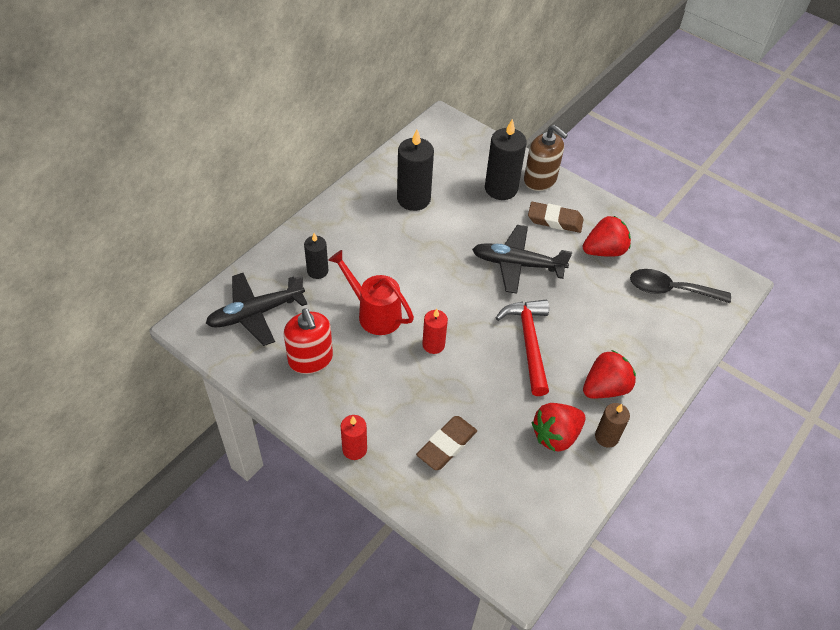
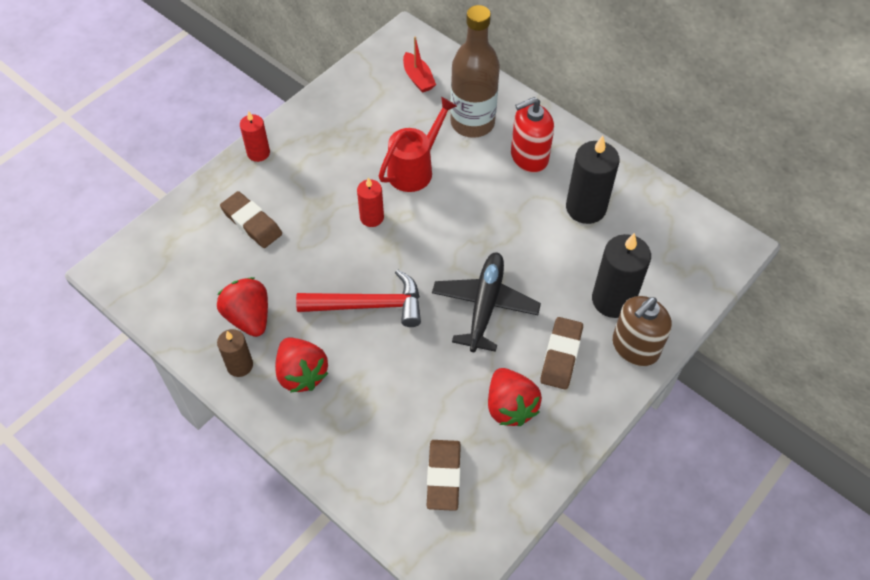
camera: 95 degrees right, 5 degrees up
black plane [206,273,307,346] -> red boat [403,36,436,93]
red soap dispenser [284,308,333,374] -> red soap dispenser moved to [511,97,554,173]
black candle [304,233,328,279] -> brown bottle [450,5,500,138]
black spoon [630,269,731,303] -> brown eraser [427,440,461,511]

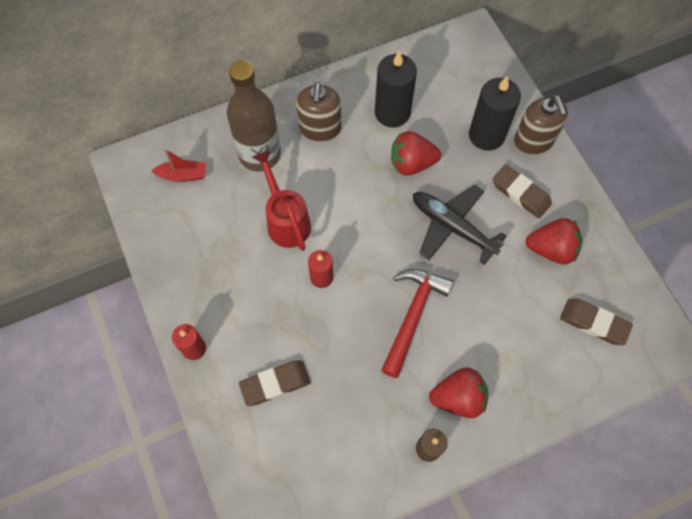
camera: 65 degrees left, 10 degrees up
red strawberry [217,277,268,337] -> red strawberry moved to [391,131,441,175]
red soap dispenser [511,97,554,173] -> brown soap dispenser [296,82,341,142]

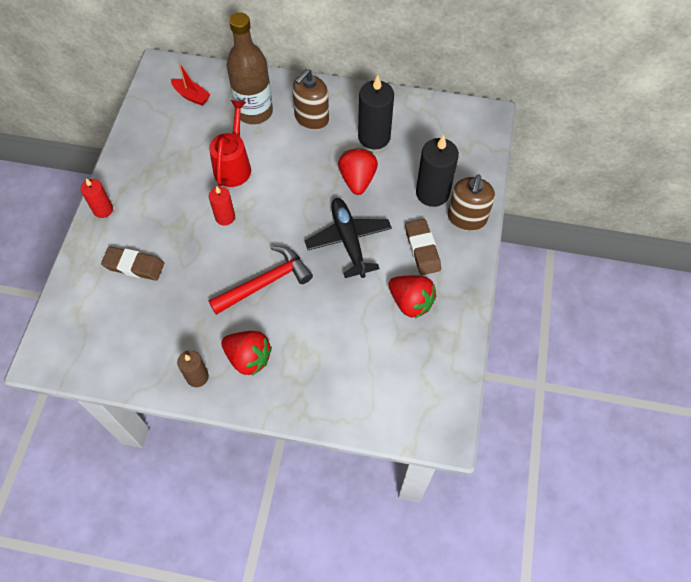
camera: 35 degrees right, 5 degrees down
red strawberry [391,131,441,175] -> red strawberry turned 60 degrees clockwise [338,148,378,195]
brown eraser [560,299,633,345] -> none

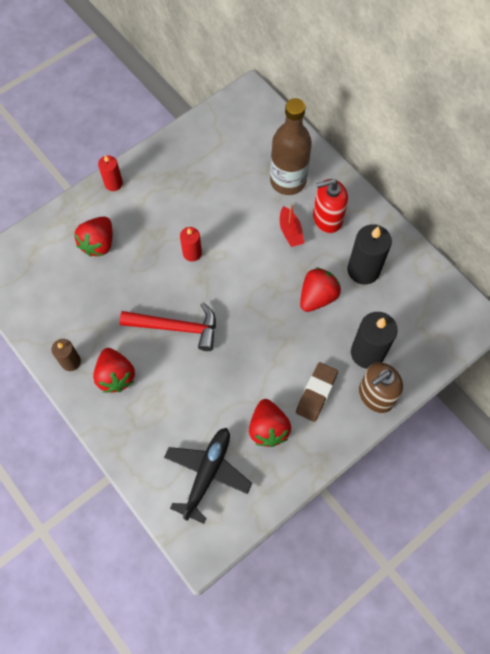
camera: 40 degrees right, 5 degrees up
brown eraser [101,246,164,281] -> red strawberry [74,217,112,256]
red boat [171,62,211,106] -> red boat moved to [280,204,304,247]
red watering can [209,100,251,187] -> none
brown soap dispenser [292,69,329,130] -> red soap dispenser [313,179,348,233]
black plane [305,198,392,278] -> black plane moved to [164,428,252,524]

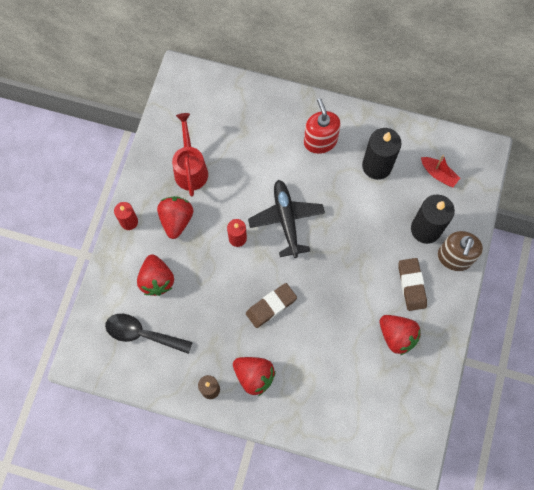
camera: 35 degrees left, 5 degrees up
red hammer [120,303,216,351] -> brown eraser [246,283,297,328]
black plane [164,428,252,524] -> black plane moved to [248,180,325,258]
brown bottle [270,98,312,195] -> none
red boat [280,204,304,247] -> red boat moved to [421,155,460,187]
red strawberry [300,267,341,312] -> red strawberry moved to [157,196,193,239]
red soap dispenser [313,179,348,233] -> red soap dispenser turned 120 degrees clockwise [304,98,341,154]
none -> black spoon [105,314,193,354]
none -> red watering can [172,113,208,197]

